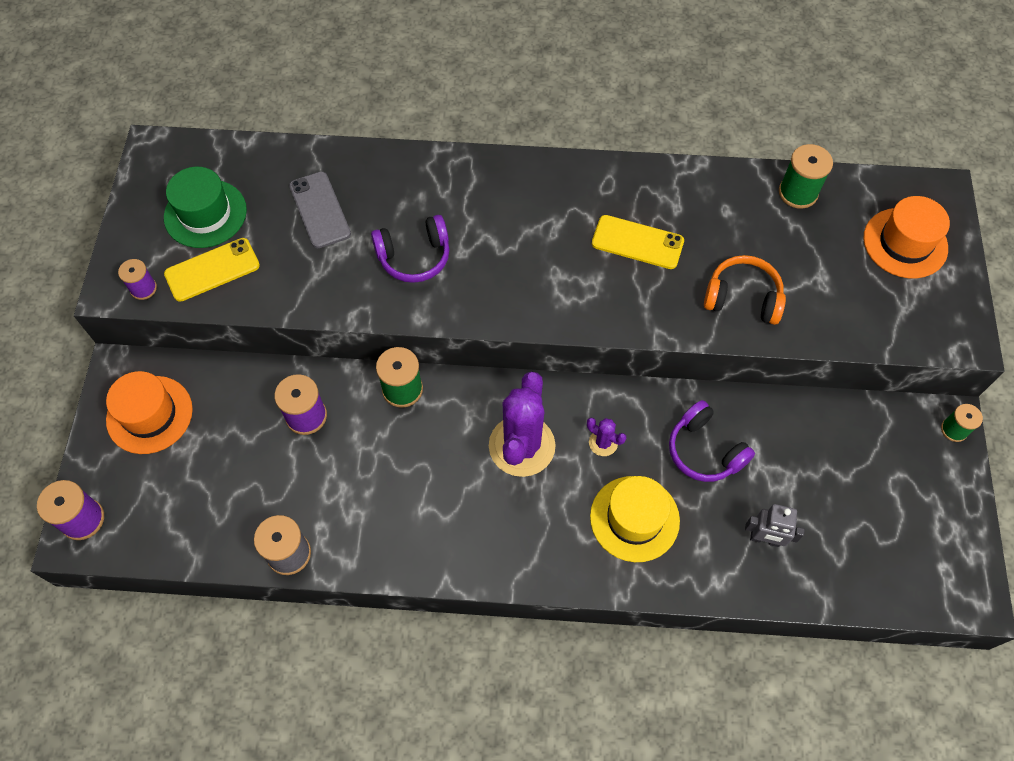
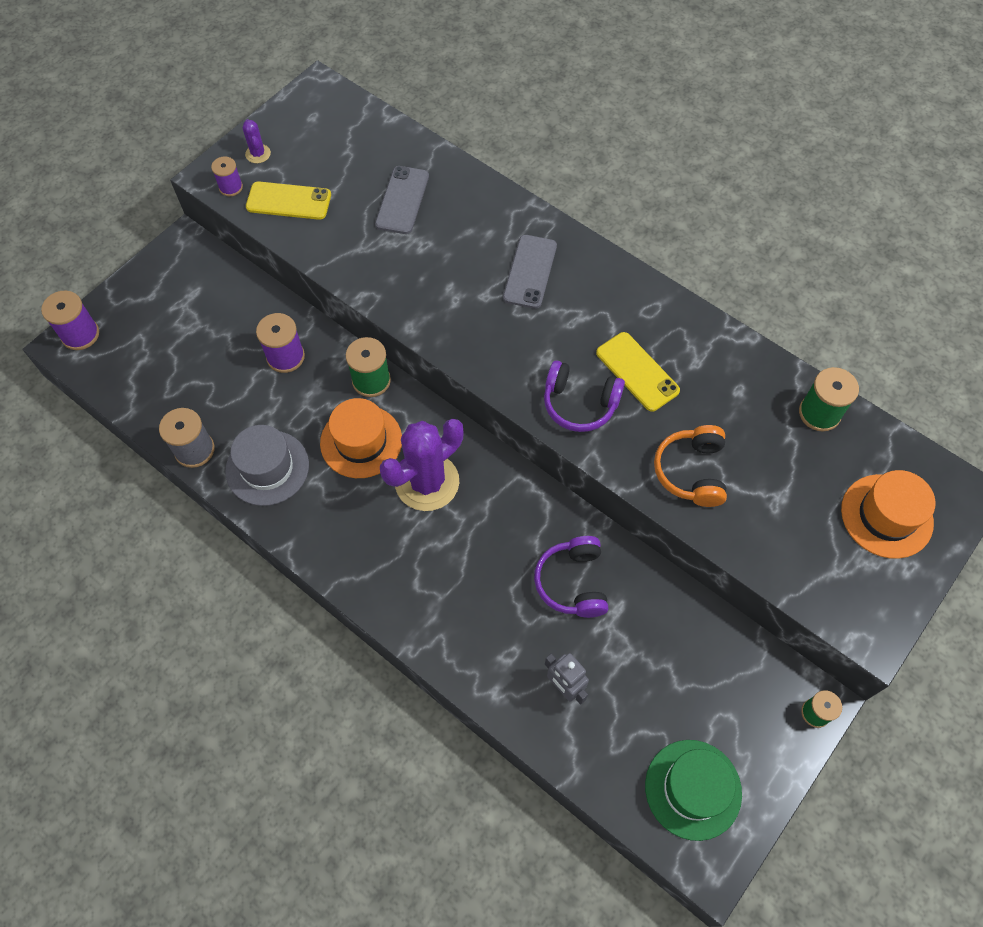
camera: 35 degrees right, 0 degrees up
orange hat [106,371,193,454] -> orange hat moved to [320,398,402,478]
green hat [164,167,247,248] -> green hat moved to [645,740,742,841]
purple headphones [371,215,450,283] -> purple headphones moved to [544,360,625,432]
purple cactus [587,418,626,456] -> purple cactus moved to [243,119,271,163]
yellow hat [590,476,680,562] -> none
orange headphones [704,255,786,325] -> orange headphones turned 135 degrees counterclockwise [654,425,727,507]
none -> grey hat [225,425,309,506]
none -> grey phone [503,235,557,309]

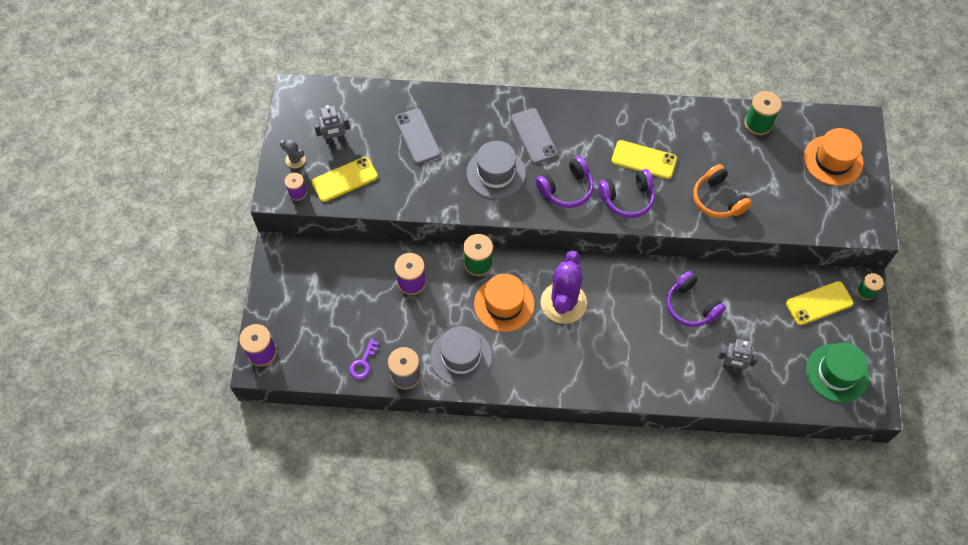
camera: 35 degrees left, 0 degrees up
purple cactus [243,119,271,163] -> grey cactus [280,139,305,169]
none -> grey robot [314,105,350,144]
none -> purple key [349,339,379,380]
none -> grey hat [466,141,526,199]
none -> purple headphones [536,156,594,208]
none -> yellow phone [786,281,854,325]

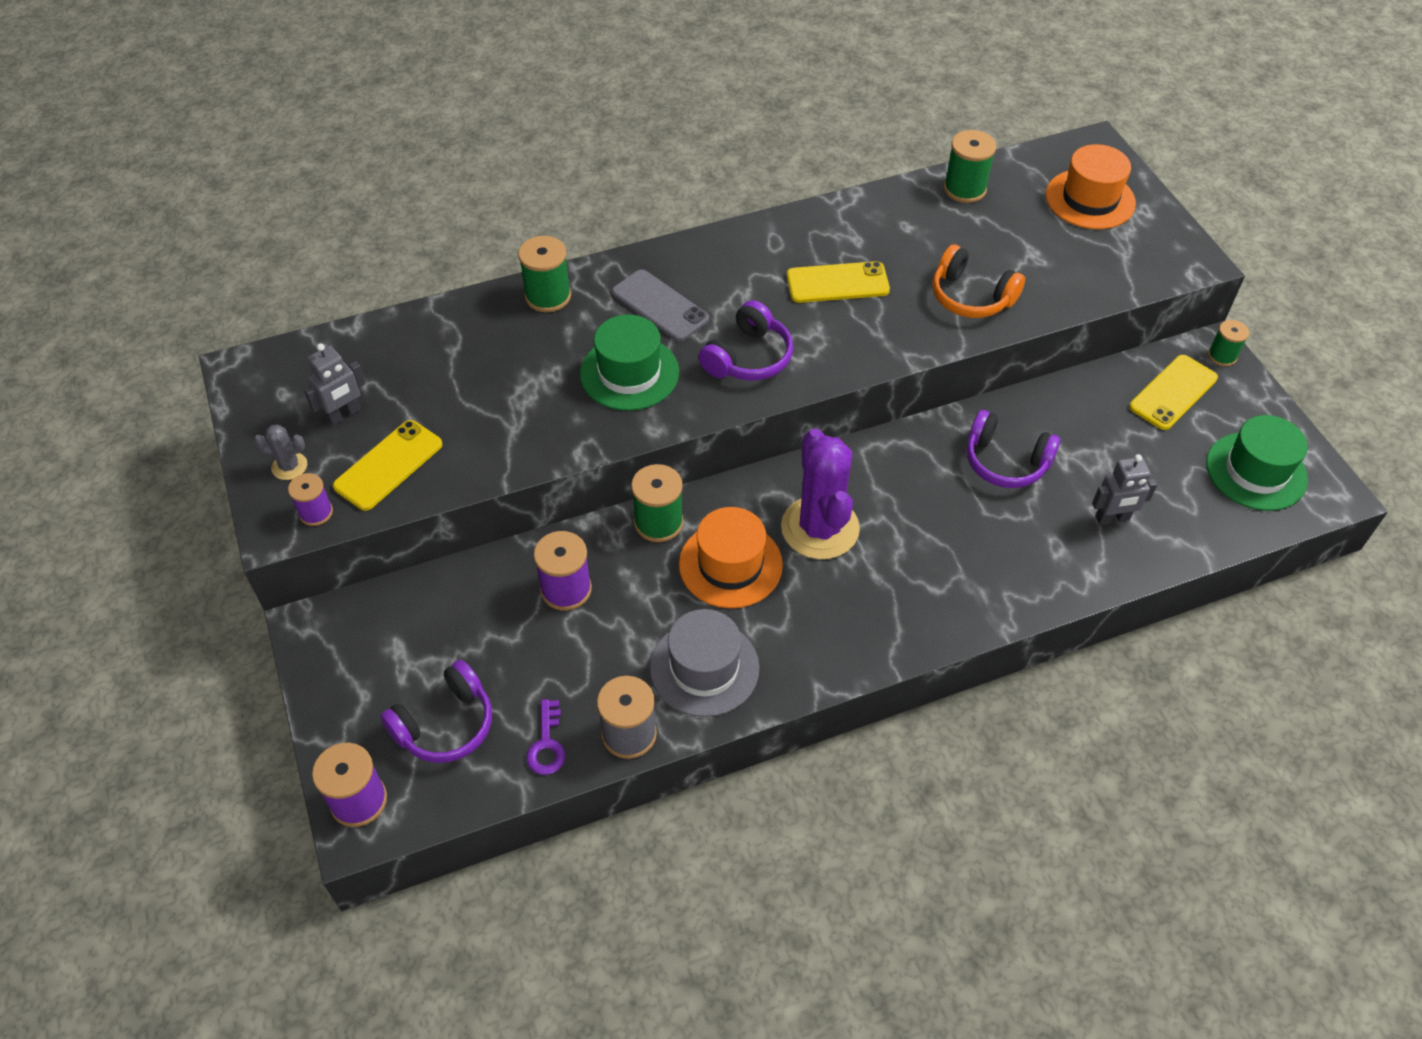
camera: 25 degrees left, 10 degrees down
grey phone [395,108,441,164] -> none
grey hat [466,141,526,199] -> green hat [580,315,679,411]
purple headphones [598,169,655,218] -> purple headphones moved to [380,660,492,763]
none -> green spool [518,236,571,312]

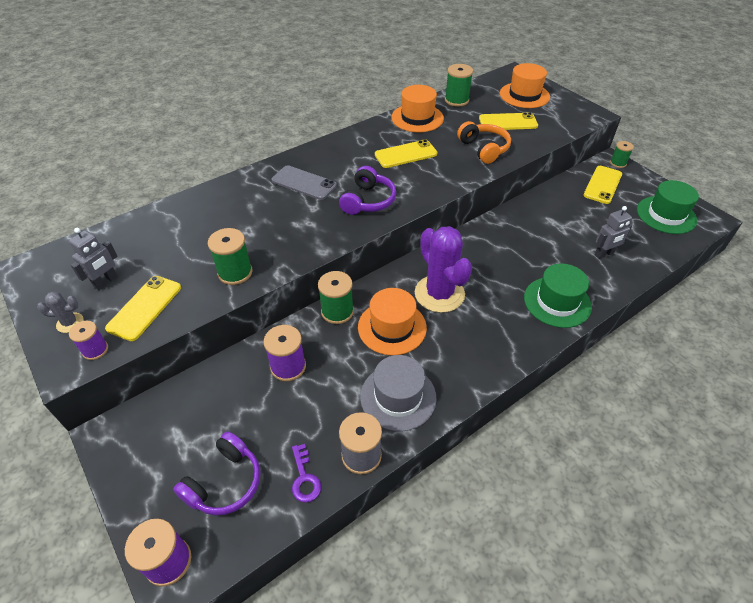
camera: 15 degrees left, 5 degrees down
green spool [518,236,571,312] -> green spool moved to [208,228,252,285]
green hat [580,315,679,411] -> green hat moved to [524,264,592,328]
orange headphones [932,245,1025,318] -> orange headphones turned 135 degrees counterclockwise [457,121,511,164]
purple headphones [967,410,1061,488] -> none
none -> orange hat [391,85,444,132]
none -> yellow phone [479,112,538,130]

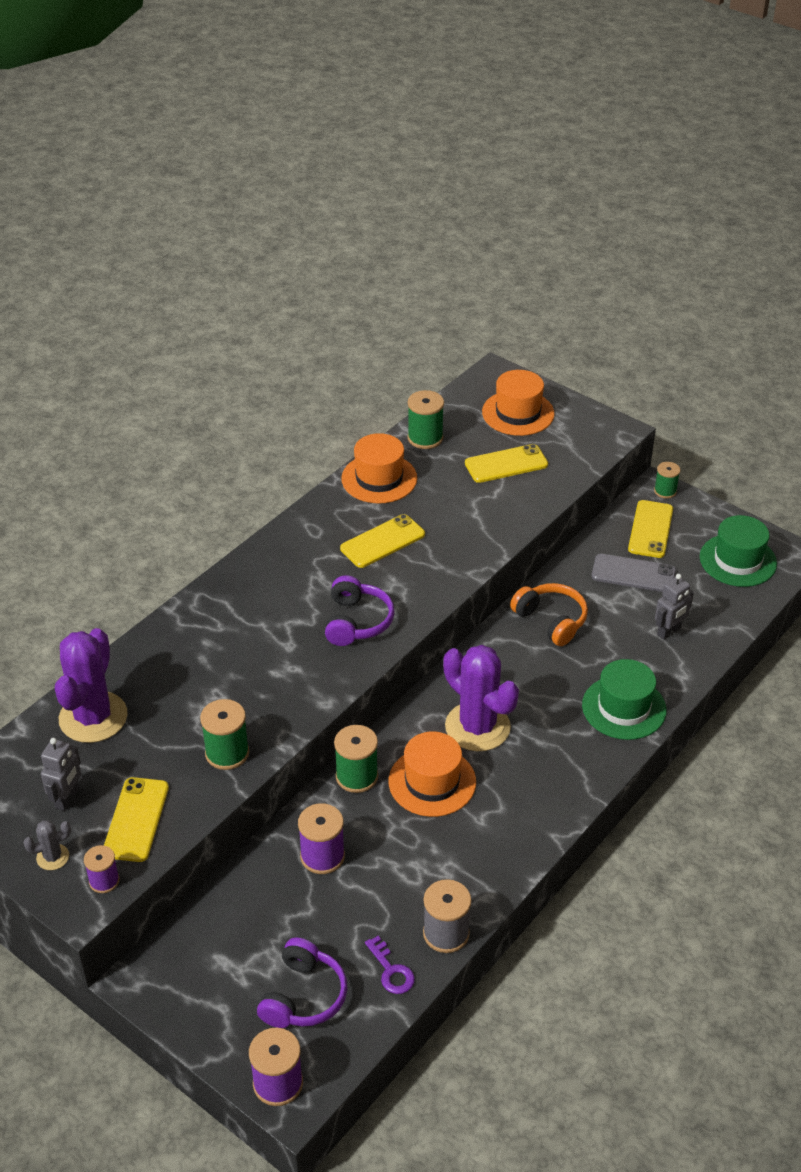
camera: 15 degrees left, 5 degrees down
grey phone [272,165,337,200] -> grey phone moved to [592,554,676,592]
grey hat [360,355,437,432] -> none
orange headphones [457,121,511,164] -> orange headphones moved to [510,583,588,646]
none -> purple cactus [55,628,128,743]

